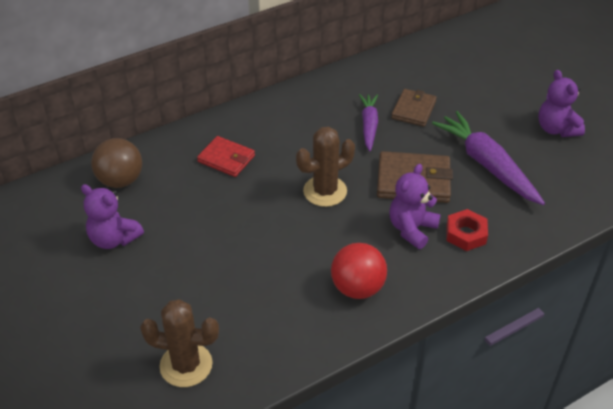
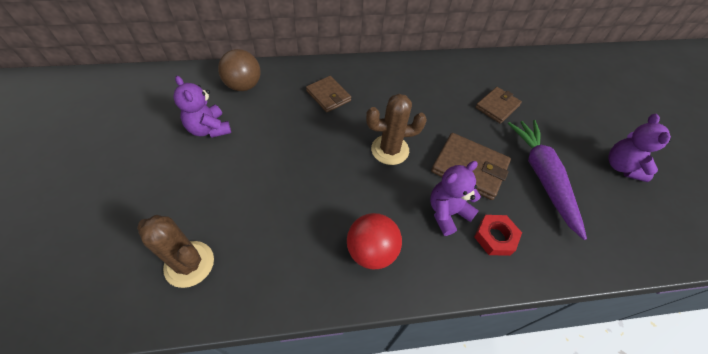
camera: 20 degrees right, 10 degrees up
red wallet [197,136,255,177] -> brown wallet [306,76,351,112]
purple carrot [359,94,378,151] -> none

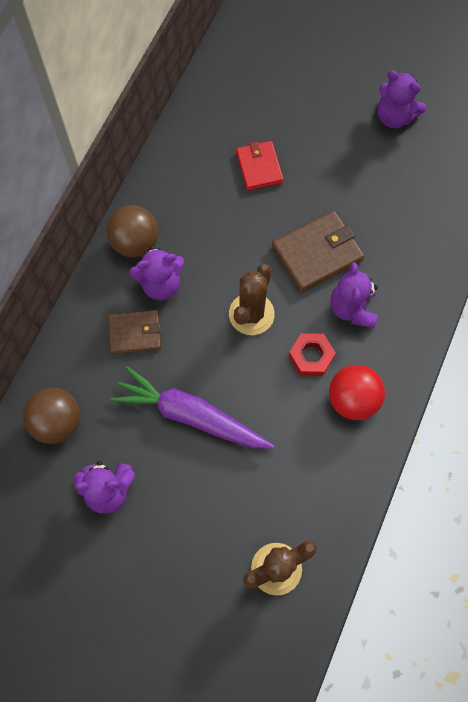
camera: 55 degrees left, 15 degrees up
red nut [474,215,522,256] -> red nut moved to [289,333,336,376]
brown wallet [475,87,522,124] -> red wallet [236,141,284,191]
purple carrot [508,120,587,240] -> purple carrot moved to [111,366,274,449]
none -> brown ball [106,205,158,258]
none -> purple teddy bear [129,246,184,300]

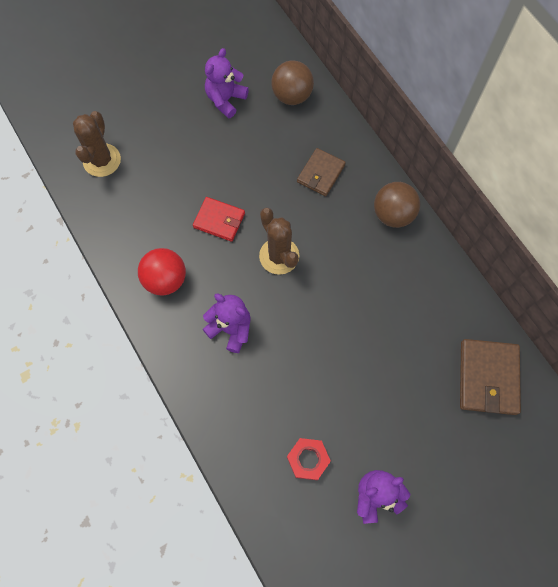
camera: 125 degrees right, 0 degrees up
purple carrot [111,366,274,449] -> none
purple teddy bear [129,246,184,300] -> none
red wallet [236,141,284,191] -> red wallet moved to [193,197,245,242]
brown wallet [272,211,364,292] -> brown wallet moved to [460,339,521,415]
red nut [289,333,336,376] -> red nut moved to [287,438,331,480]

